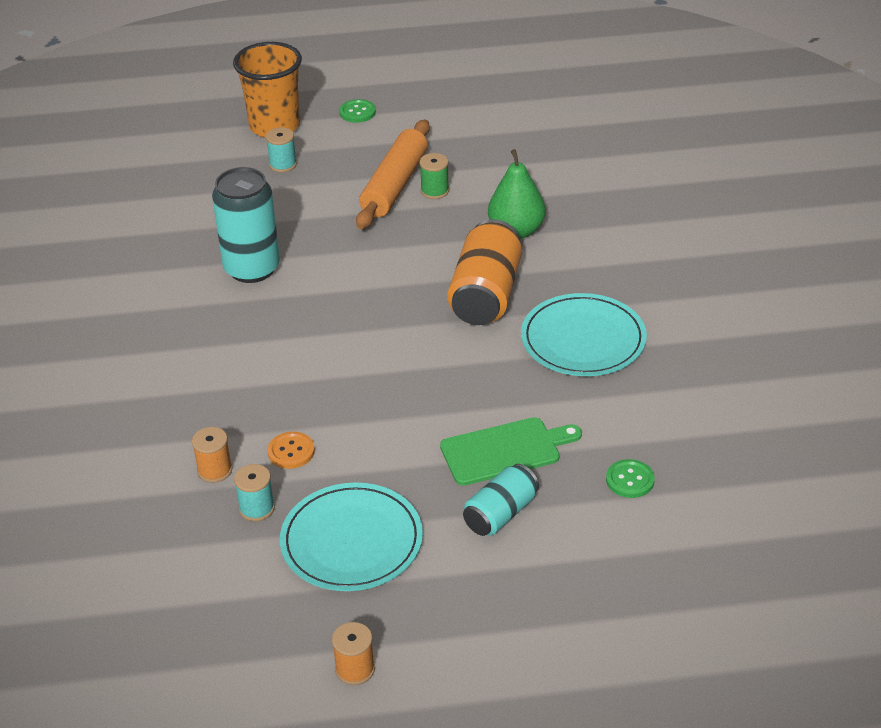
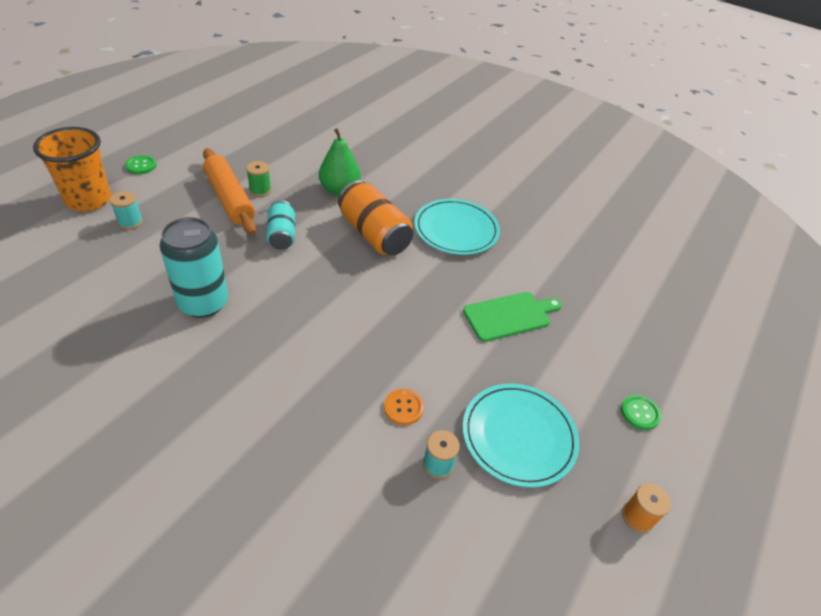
camera: 55 degrees left, 5 degrees up
orange spool [192,427,232,483] -> none
green cutting board [440,417,582,486] -> green cutting board turned 45 degrees clockwise [463,292,562,342]
turquoise can [463,464,539,536] -> turquoise can moved to [266,200,295,250]
green button [606,459,655,498] -> green button moved to [621,395,661,430]

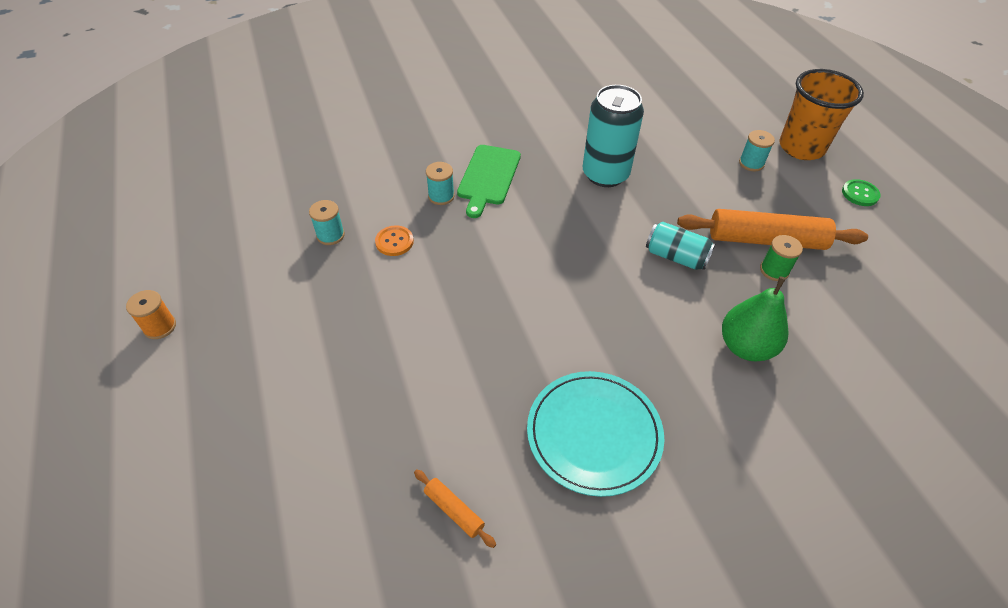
camera: 130 degrees right, 5 degrees up
orange can [338,180,413,255] -> none
green cutting board [463,292,562,342] -> green cutting board moved to [457,145,521,218]
turquoise plate [463,384,579,488] -> none
green button [621,395,661,430] -> none
none -> orange rolling pin [414,469,496,548]
none -> turquoise spool [426,162,455,205]

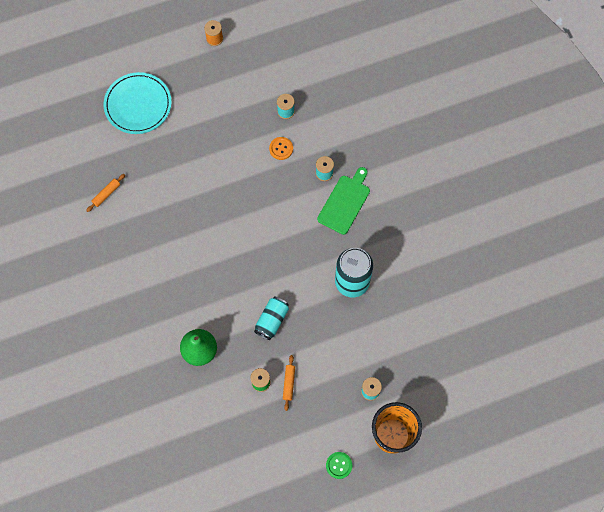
camera: 90 degrees right, 20 degrees up
green cutting board [457,145,521,218] -> green cutting board turned 105 degrees clockwise [317,167,370,235]
turquoise plate [527,371,664,497] -> turquoise plate moved to [104,72,172,134]
orange rolling pin [677,209,868,250] -> orange rolling pin [283,355,295,411], size x0.45

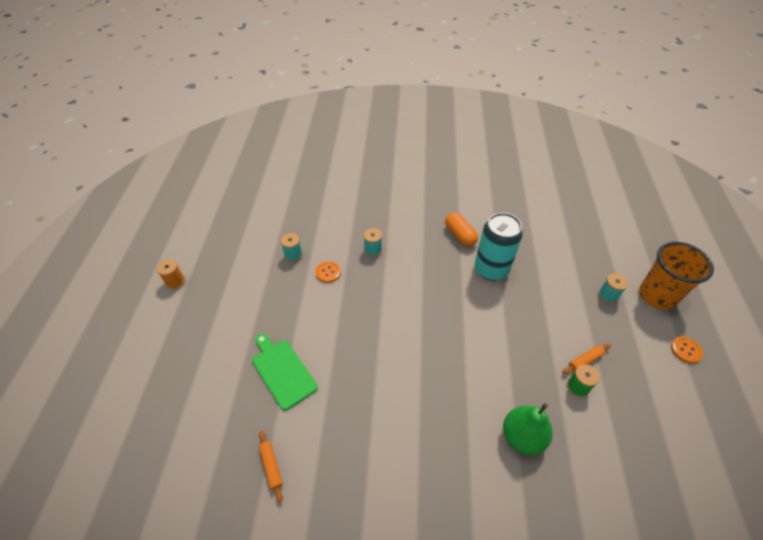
camera: 65 degrees left, 20 degrees down
turquoise plate [104,72,172,134] -> none
turquoise can [254,297,289,340] -> none
orange rolling pin [283,355,295,411] -> orange rolling pin turned 60 degrees counterclockwise [562,343,611,374]
green cutting board [317,167,370,235] -> green cutting board moved to [252,334,318,411]
green button [326,452,352,479] -> orange button [671,336,703,363]
none -> orange capsule [445,212,478,247]

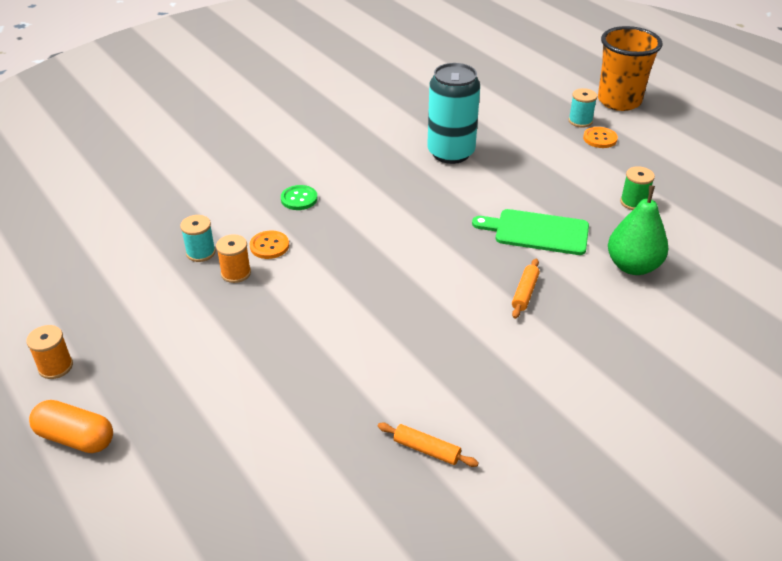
camera: 40 degrees left, 10 degrees down
green cutting board [252,334,318,411] -> green cutting board moved to [472,209,589,255]
turquoise spool [363,228,382,257] -> green button [281,185,317,210]
orange capsule [445,212,478,247] -> orange capsule moved to [29,400,113,453]
orange rolling pin [562,343,611,374] -> orange rolling pin moved to [512,259,540,319]
orange button [671,336,703,363] -> orange button moved to [583,127,618,148]
none -> orange spool [216,234,251,283]

